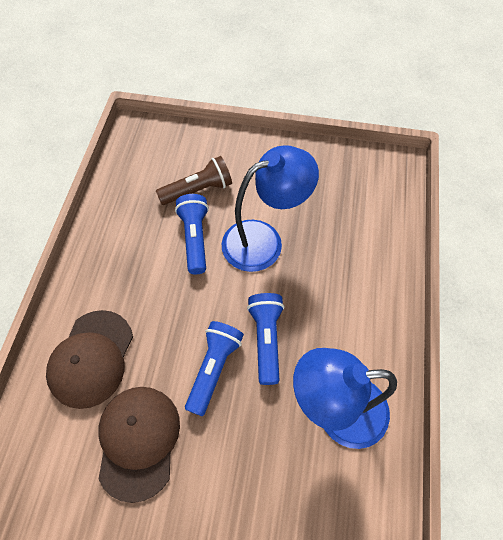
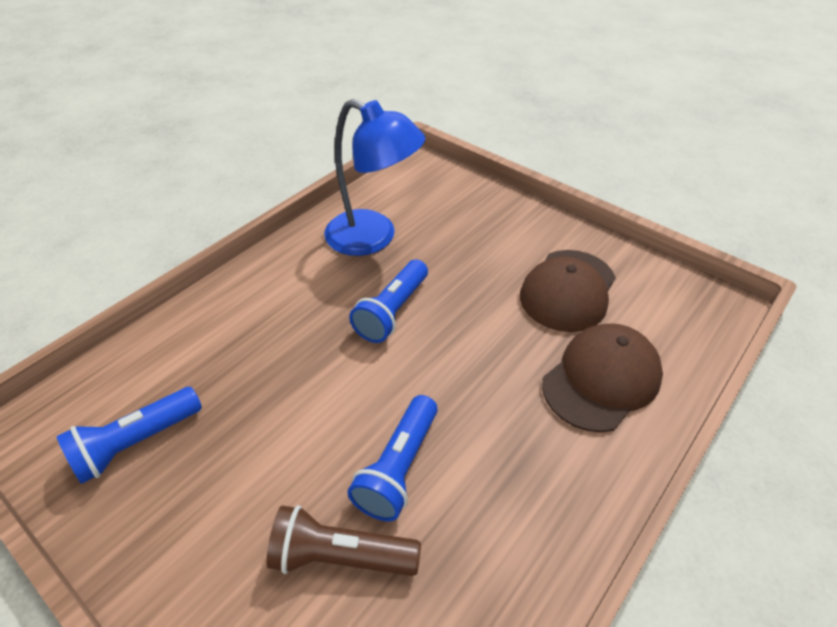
camera: 150 degrees left, 15 degrees down
blue flashlight [185,321,244,416] -> blue flashlight moved to [56,387,202,484]
blue lamp [222,145,319,272] -> none

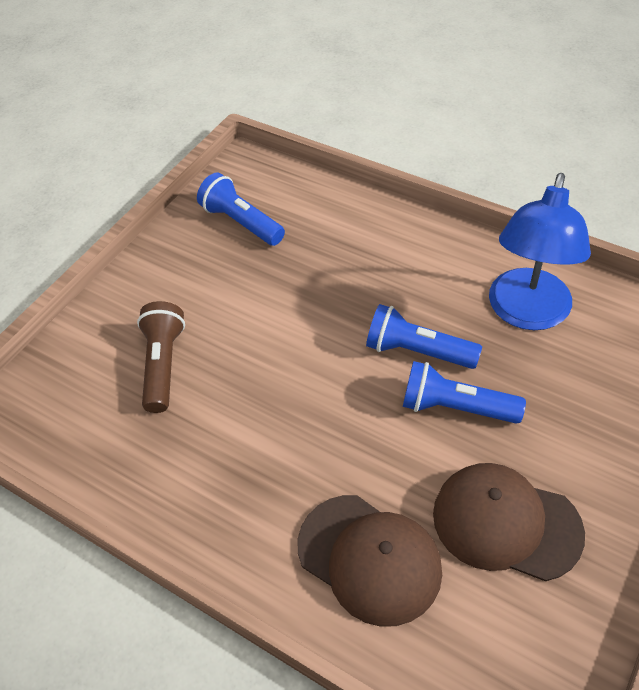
camera: 85 degrees right, 5 degrees up
blue flashlight [347,395,438,522] -> blue flashlight moved to [403,361,526,424]

